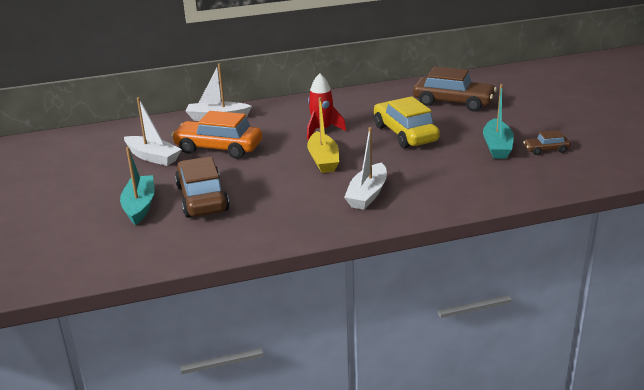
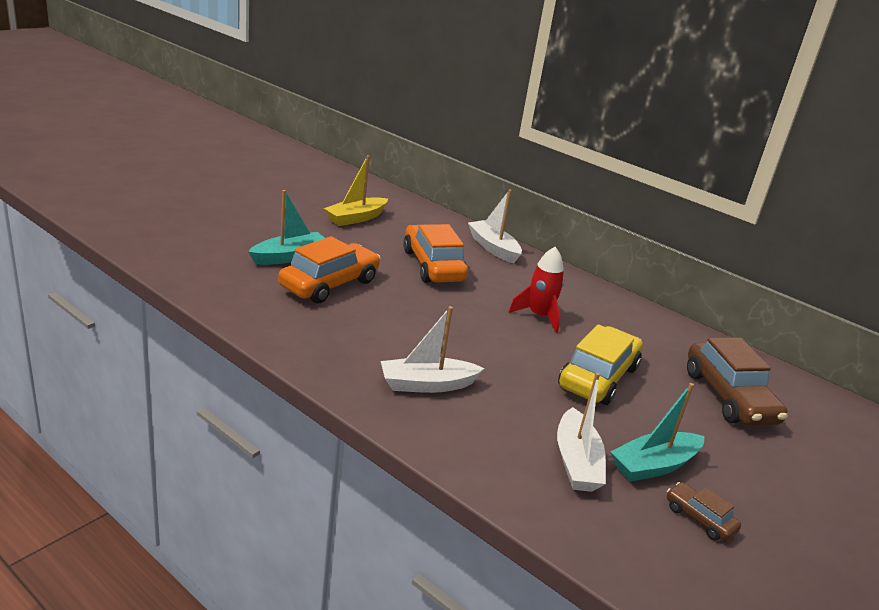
camera: 50 degrees right, 0 degrees up
white boat [124,97,182,166] -> white boat moved to [557,373,606,492]
brown car [175,156,230,218] -> orange car [278,236,381,304]
yellow boat [307,97,339,173] -> yellow boat moved to [324,155,388,226]

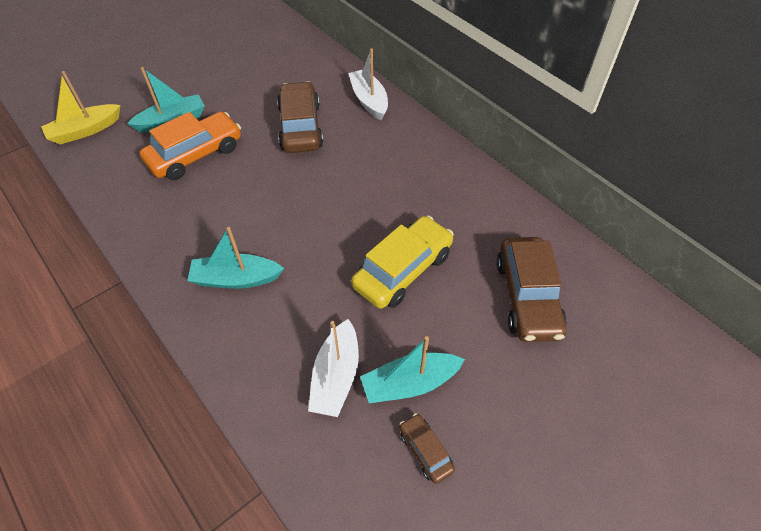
camera: 15 degrees right, 25 degrees up
yellow boat [324,155,388,226] -> yellow boat moved to [41,71,120,144]
white boat [381,306,485,393] -> turquoise boat [187,227,284,289]
orange car [403,224,468,283] -> brown car [277,81,323,153]
red rocket [509,247,564,333] -> none

